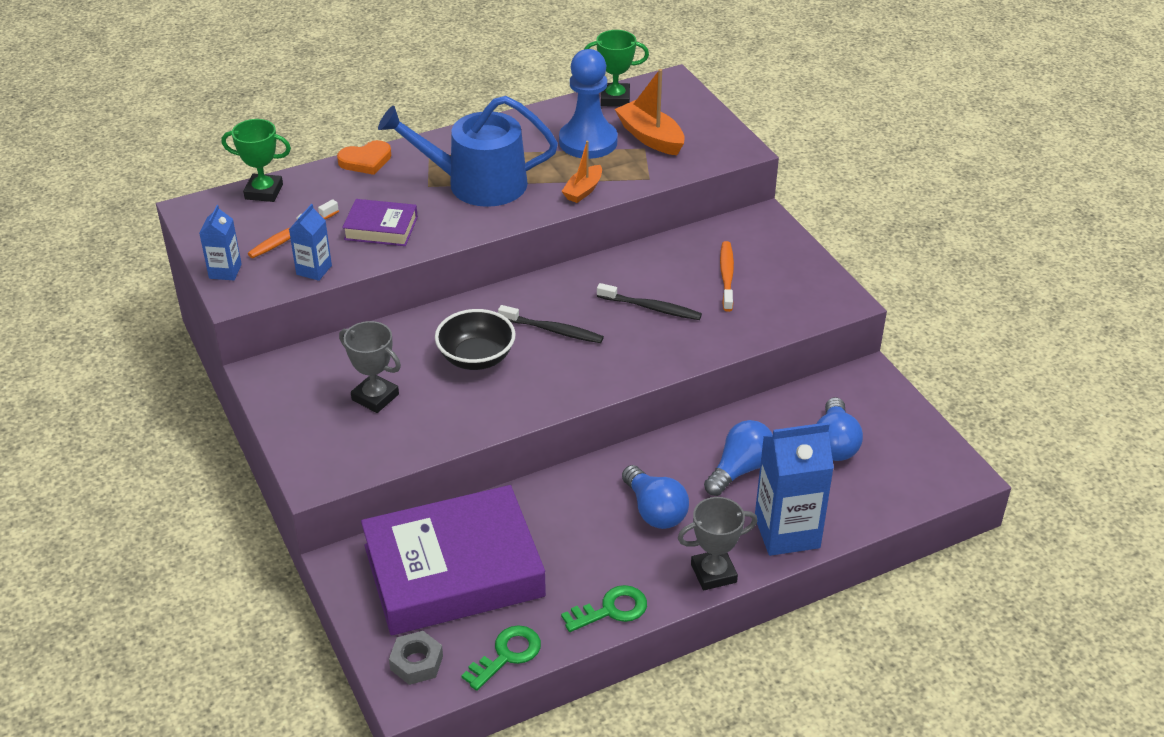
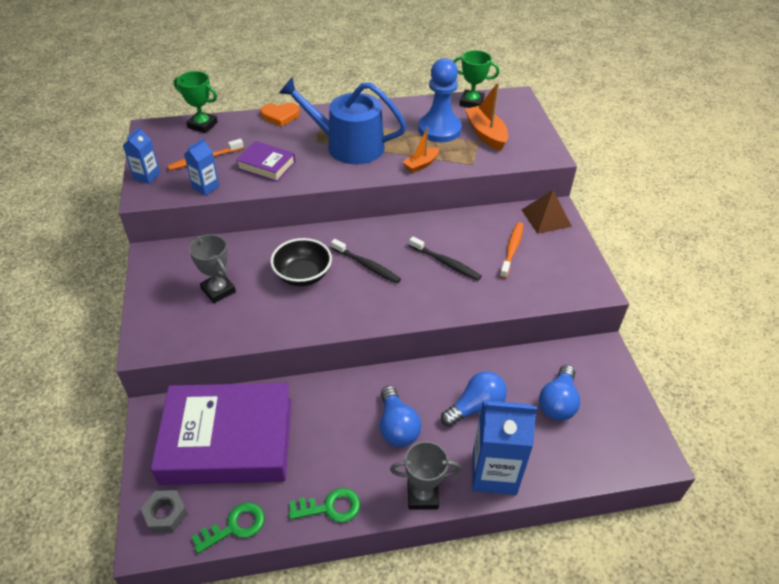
camera: 15 degrees right, 5 degrees up
none -> brown pyramid [522,190,572,234]

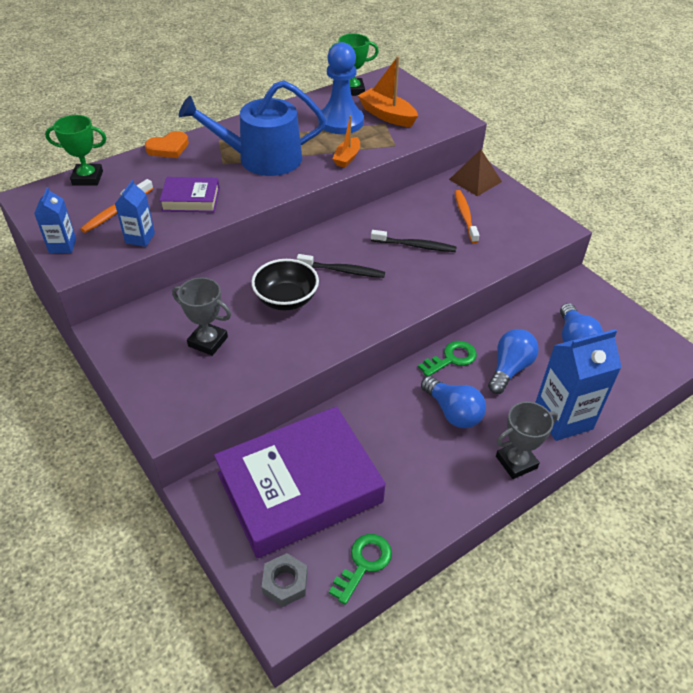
camera: 25 degrees left, 0 degrees up
green key [289,488,360,523] -> green key moved to [418,341,477,377]

